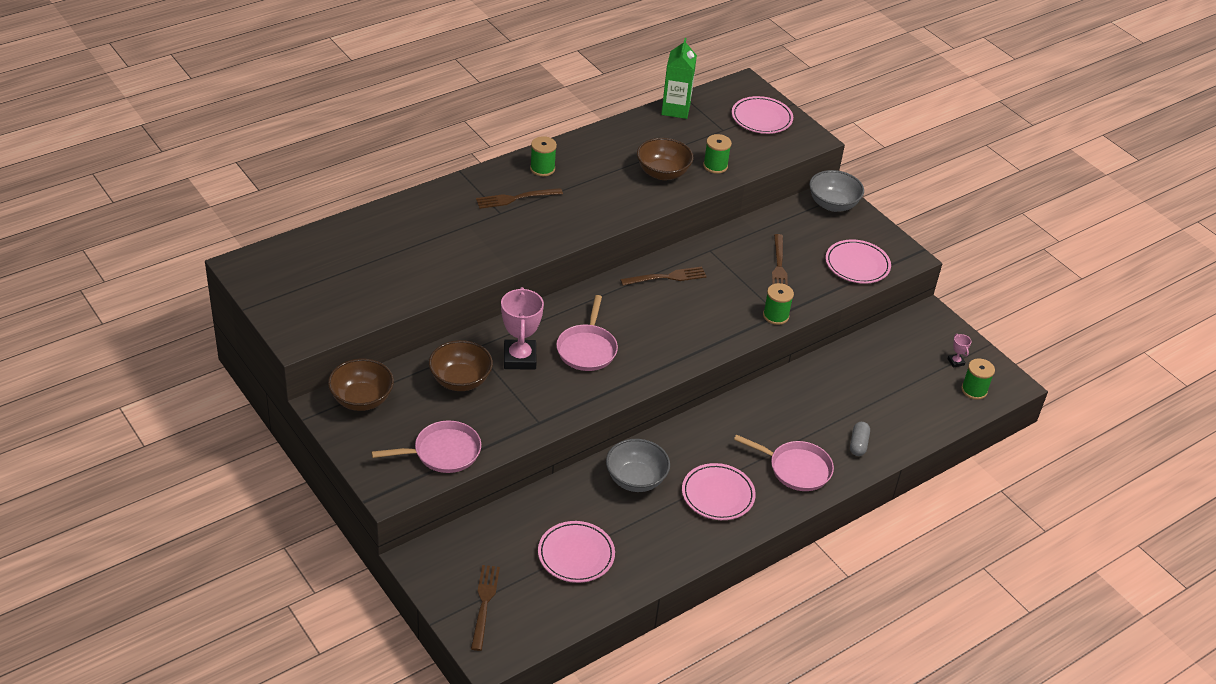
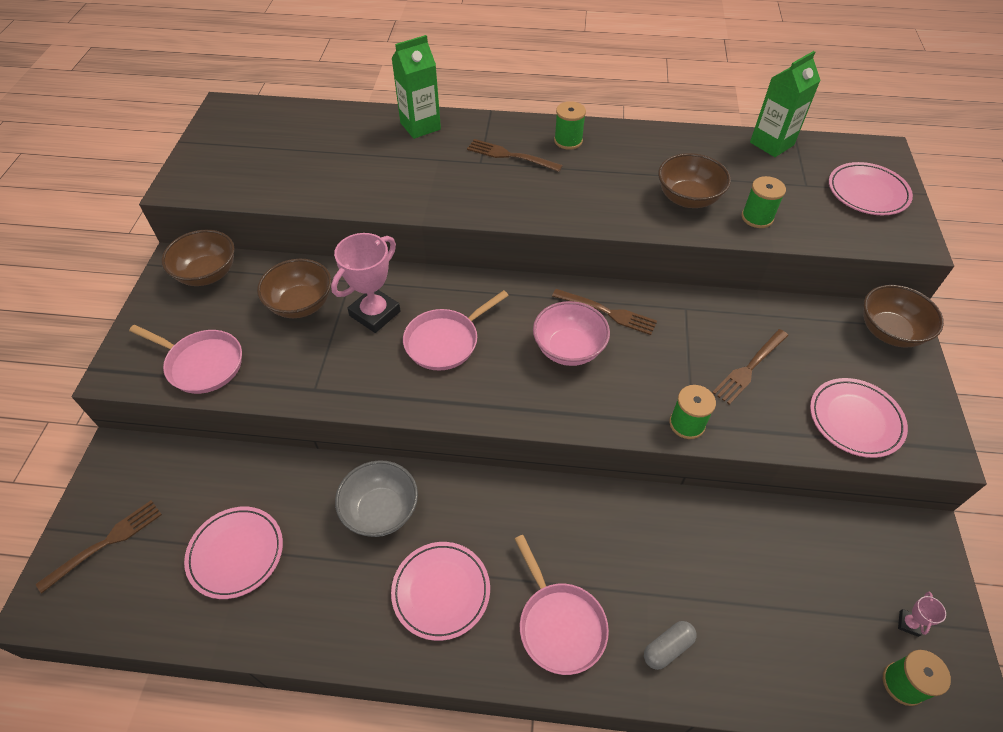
camera: 45 degrees right, 10 degrees up
grey bowl [809,170,864,212] -> brown bowl [863,285,944,348]
none -> green carton [391,35,441,139]
none -> pink bowl [533,301,610,366]

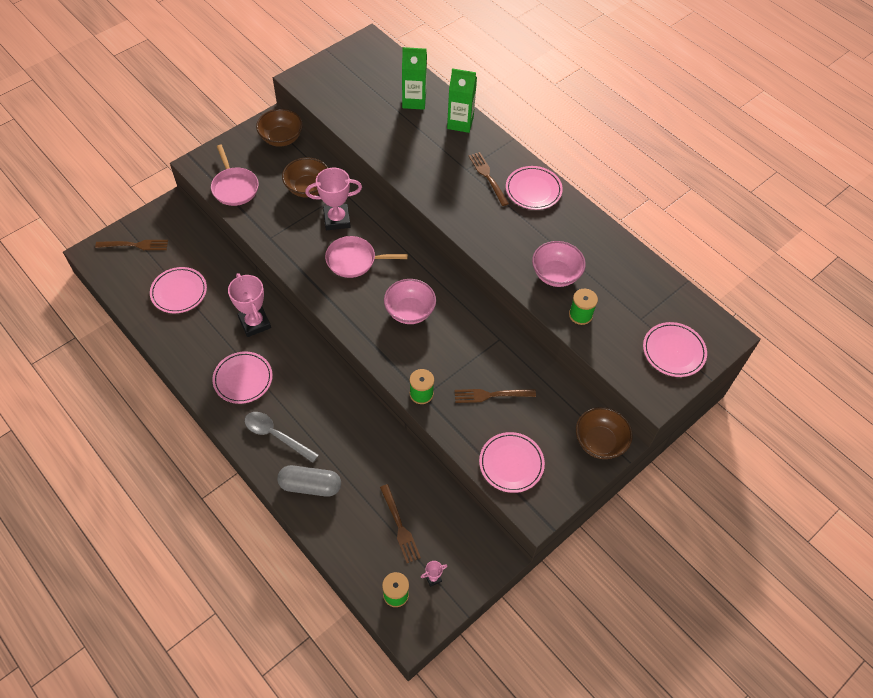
camera: 40 degrees right, 5 degrees up
grey bowl [335,460,418,537] -> pink trophy [228,273,271,337]
pink pan [515,535,609,675] -> grey spoon [245,412,319,463]
brown fork [552,289,657,335] -> brown fork moved to [380,484,421,563]
green spool [554,101,586,150] -> pink plate [506,166,563,210]
grey capsule [644,621,696,670] -> grey capsule [277,465,341,497], size x1.70
brown bowl [658,153,731,208] -> pink bowl [532,241,586,287]
green carton [750,51,821,157] -> green carton moved to [402,47,427,110]

